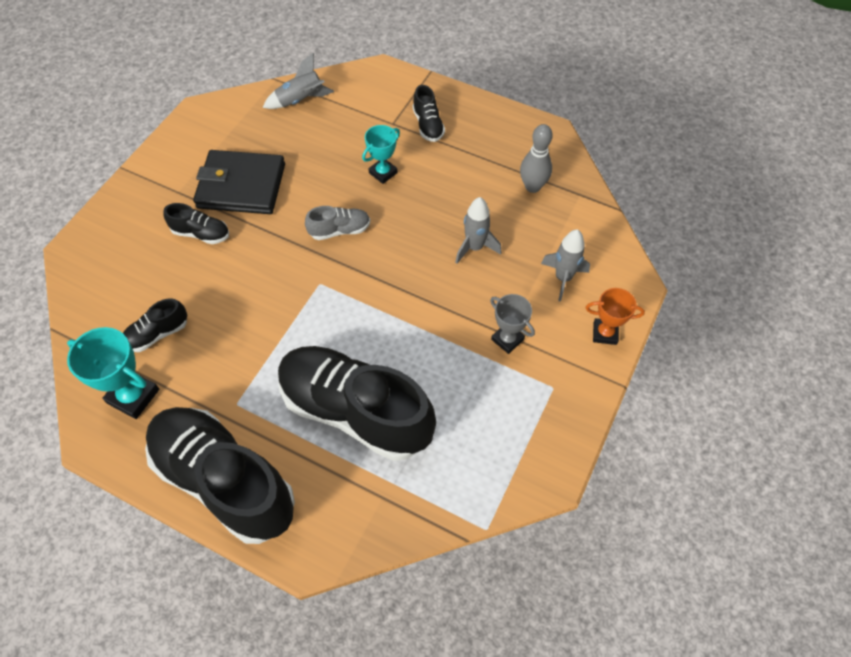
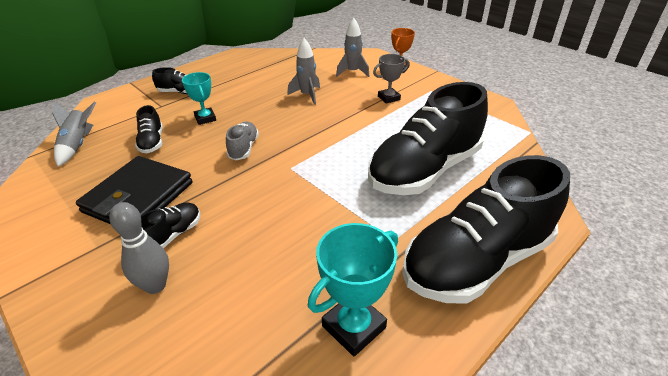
camera: 70 degrees left, 20 degrees down
black shoe [123,298,187,352] -> black shoe moved to [135,105,163,153]
grey bowling pin [520,124,553,193] -> grey bowling pin moved to [109,202,169,294]

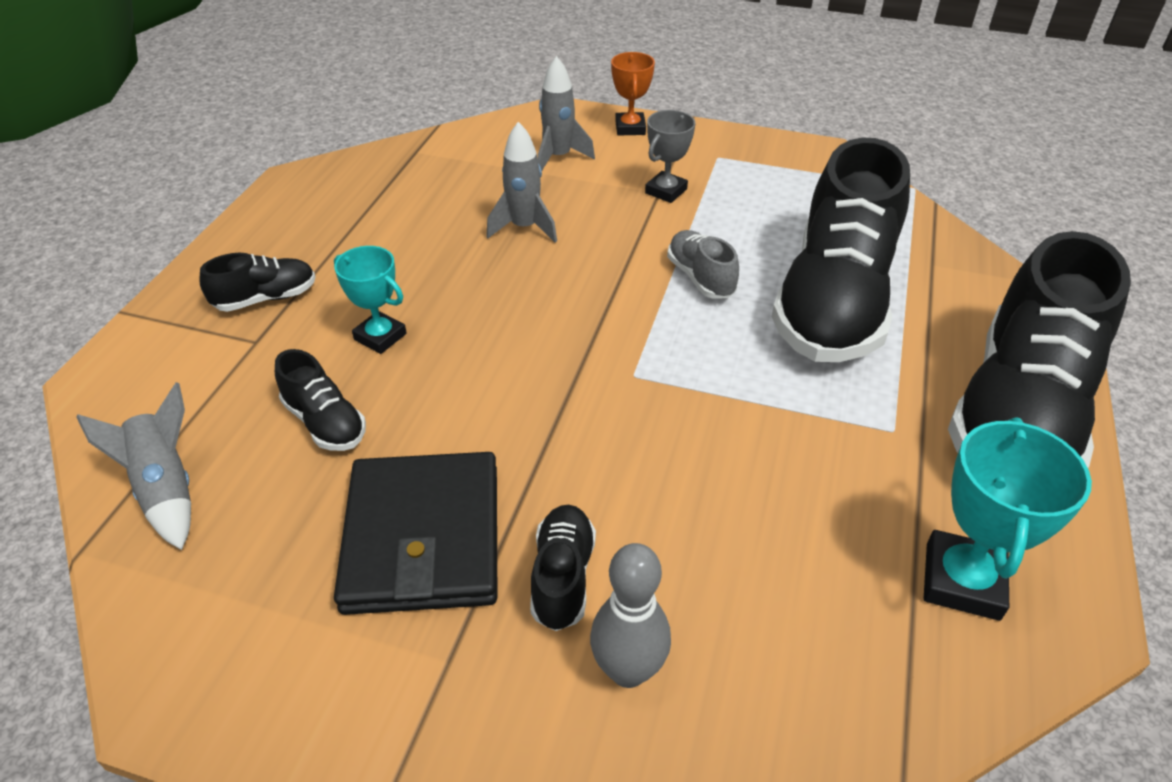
camera: 30 degrees left, 5 degrees up
grey shoe [226,122,259,160] -> grey shoe moved to [667,230,739,298]

